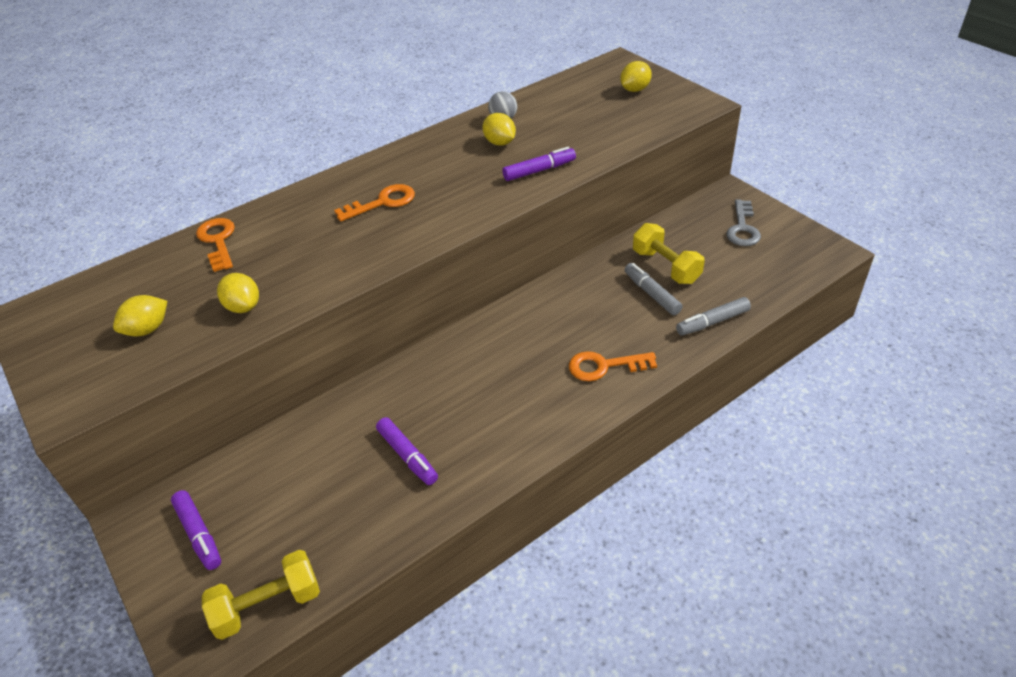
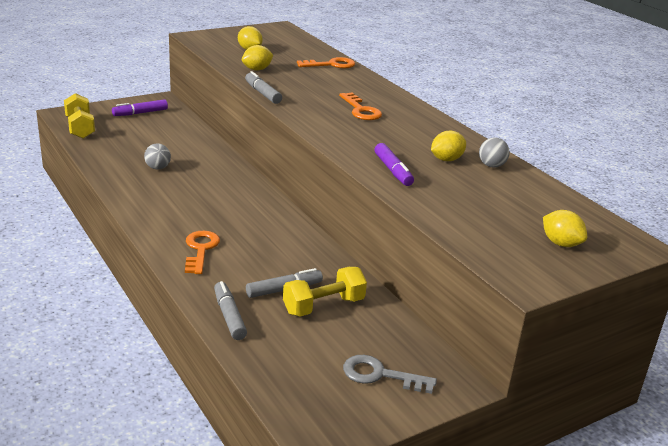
camera: 90 degrees right, 15 degrees down
purple marker [376,417,438,485] -> grey ball [144,143,171,169]
none -> grey marker [245,71,282,104]

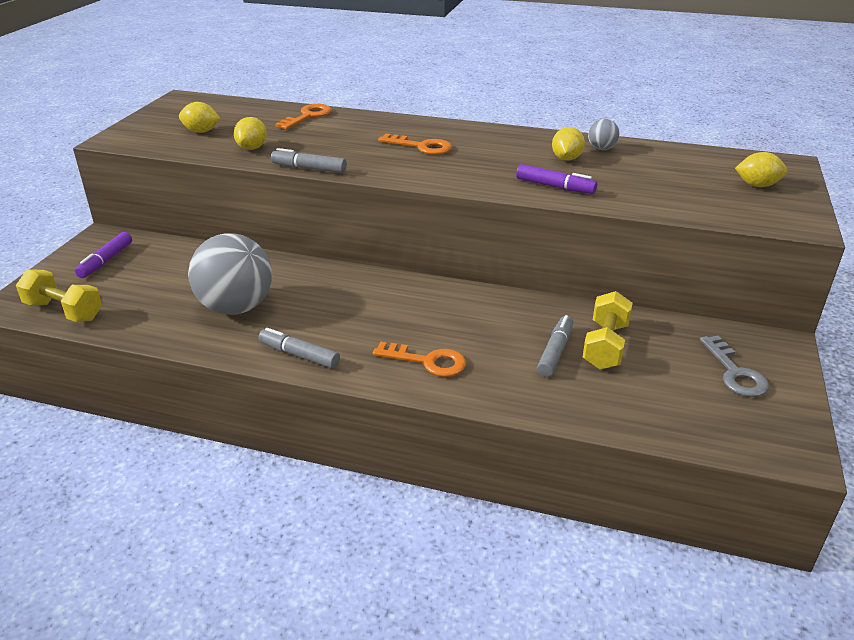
camera: 40 degrees left, 5 degrees up
grey ball [144,143,171,169] -> grey ball [188,234,272,315], size x2.33
orange key [185,231,220,274] -> orange key turned 150 degrees clockwise [373,341,466,377]
grey marker [214,281,247,340] -> grey marker moved to [259,328,340,369]
grey key [343,355,437,394] -> grey key turned 75 degrees counterclockwise [700,335,769,397]

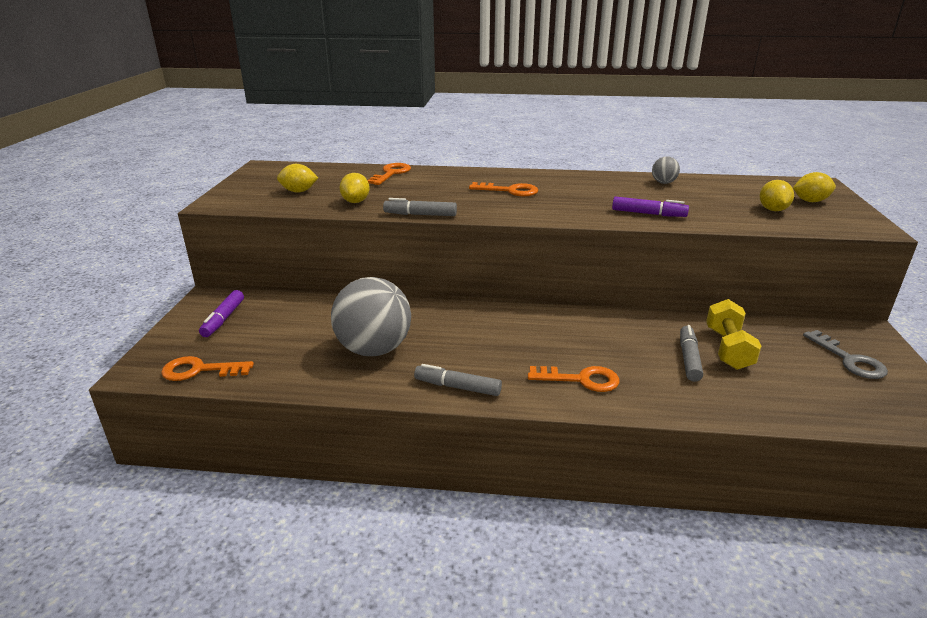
camera: 10 degrees left, 5 degrees down
yellow dumbbell [16,269,102,322] -> orange key [161,356,254,381]
yellow lemon [552,127,585,161] -> yellow lemon moved to [760,180,794,211]

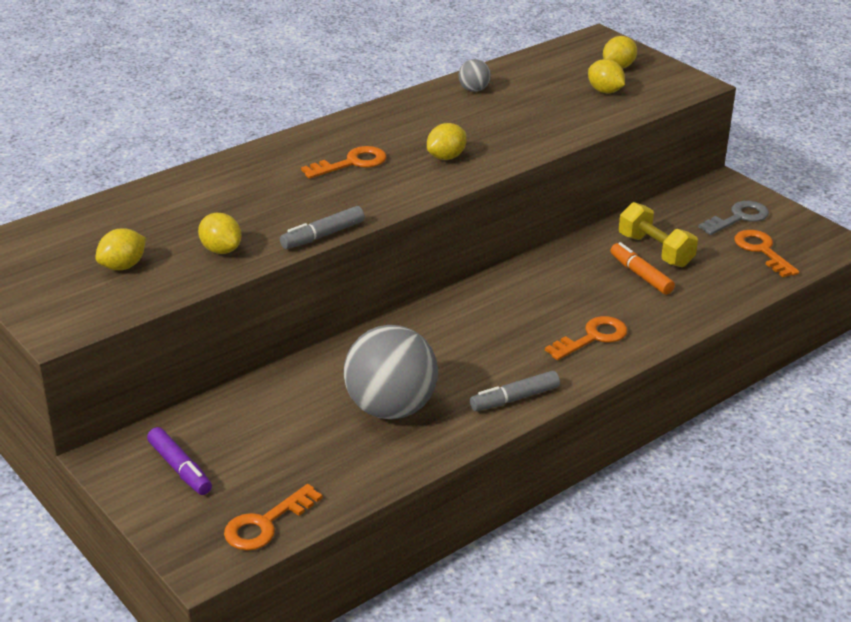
camera: 45 degrees left, 5 degrees up
orange key [368,163,411,185] -> orange key moved to [734,230,799,277]
purple marker [612,197,689,217] -> none
grey marker [680,325,703,382] -> orange marker [610,242,675,295]
grey key [803,330,888,379] -> grey key turned 60 degrees counterclockwise [698,201,769,235]
none -> yellow lemon [427,123,467,160]

